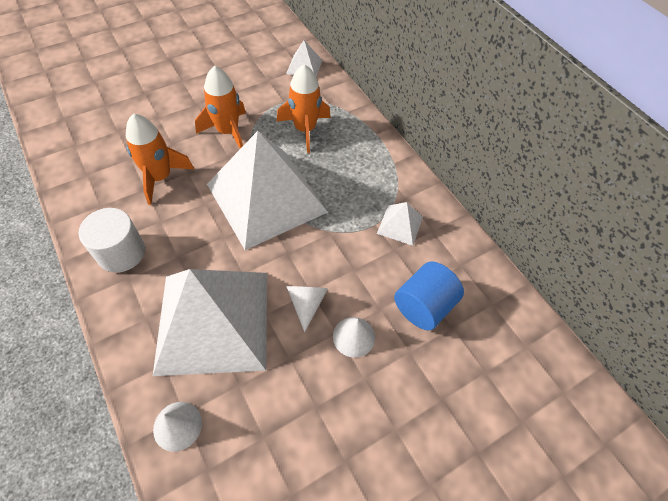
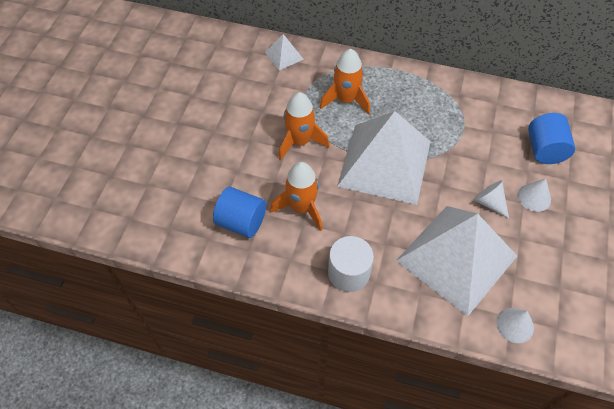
camera: 40 degrees left, 0 degrees up
white pyramid [377,202,423,246] -> none
none -> blue cylinder [213,187,266,238]

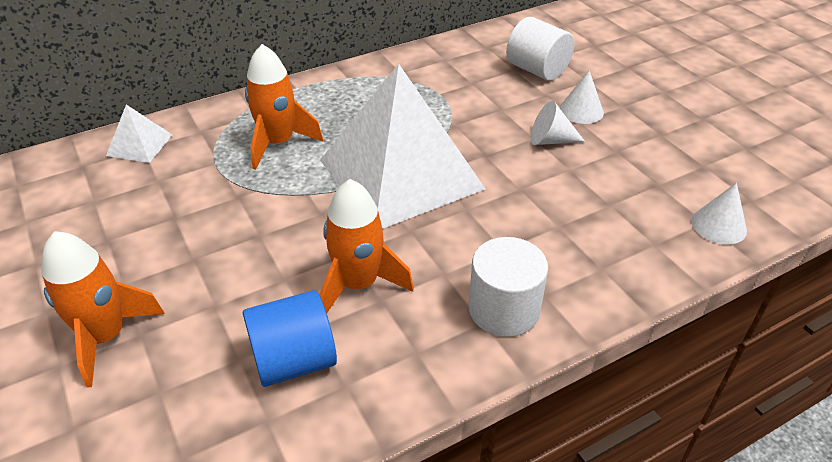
camera: 45 degrees left, 15 degrees down
orange rocket [279,92,329,160] -> orange rocket moved to [42,231,165,387]
white pyramid [396,206,517,316] -> none
blue cylinder [528,113,575,164] -> white cylinder [506,17,574,81]

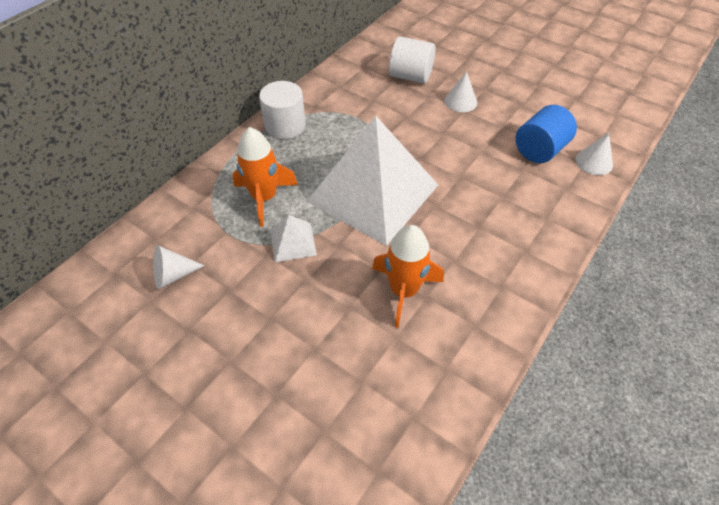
camera: 25 degrees left, 10 degrees up
orange rocket [42,231,165,387] -> none
white pyramid [106,105,172,163] -> white pyramid moved to [270,215,317,262]
blue cylinder [243,290,337,387] -> blue cylinder moved to [515,105,577,163]
white cylinder [469,237,548,337] -> white cylinder moved to [259,81,306,139]
white cone [530,101,585,145] -> white cone moved to [153,245,205,289]

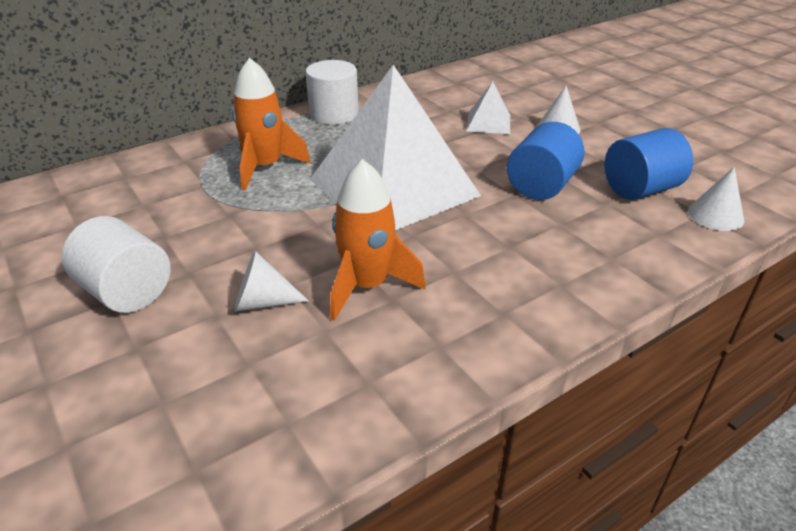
camera: 20 degrees right, 15 degrees down
white cone [153,245,205,289] -> white cone moved to [234,251,309,312]
white pyramid [270,215,317,262] -> white pyramid moved to [466,82,510,134]
white cylinder [389,36,436,84] -> white cylinder moved to [62,216,171,313]
none -> blue cylinder [507,122,585,200]

